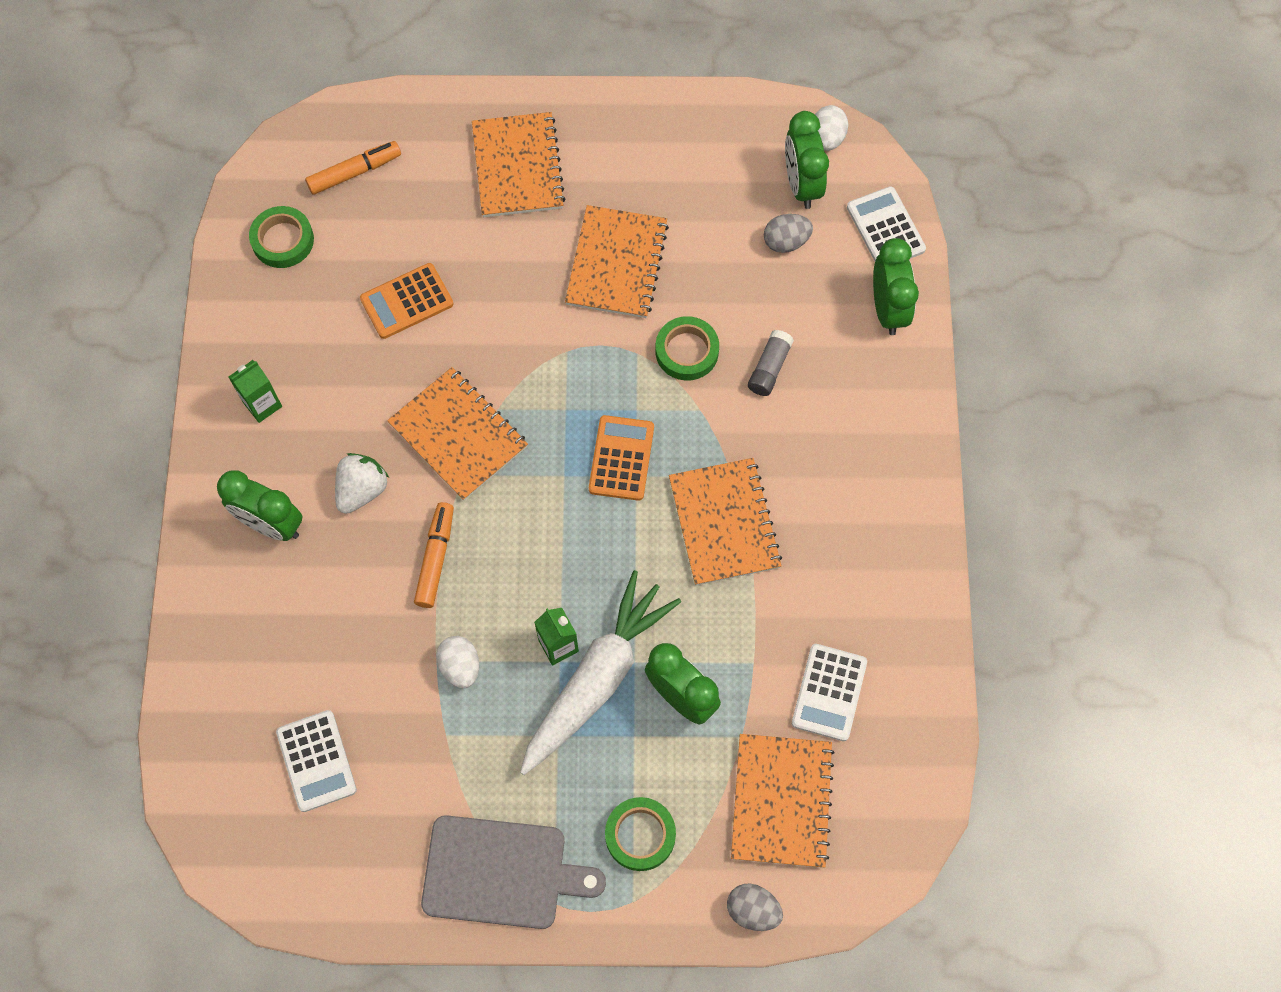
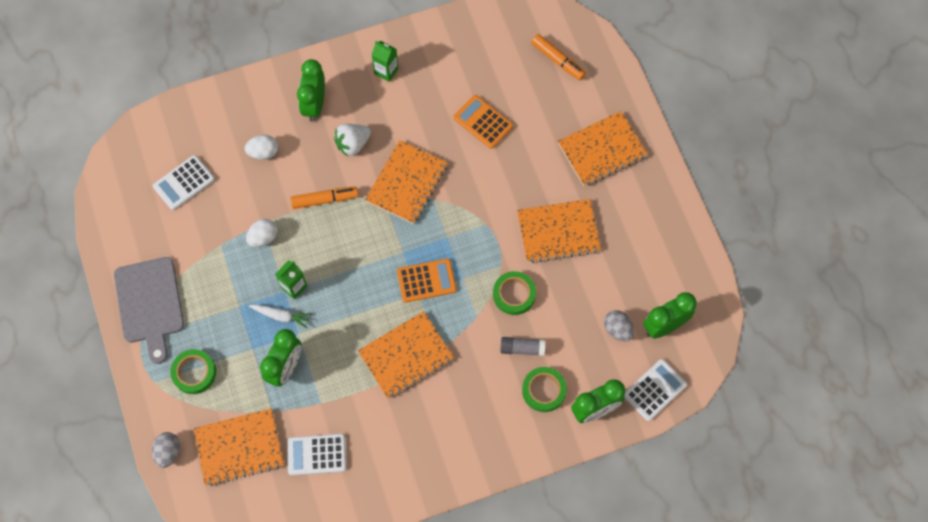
camera: 70 degrees right, 0 degrees up
green tape [249,206,314,268] -> green tape moved to [522,367,567,412]
white strawberry [335,453,389,514] -> white strawberry turned 135 degrees clockwise [334,124,371,156]
white carrot [520,570,681,775] -> white carrot [249,304,311,328], size x0.43
white egg [815,105,848,151] -> white egg moved to [245,135,278,160]

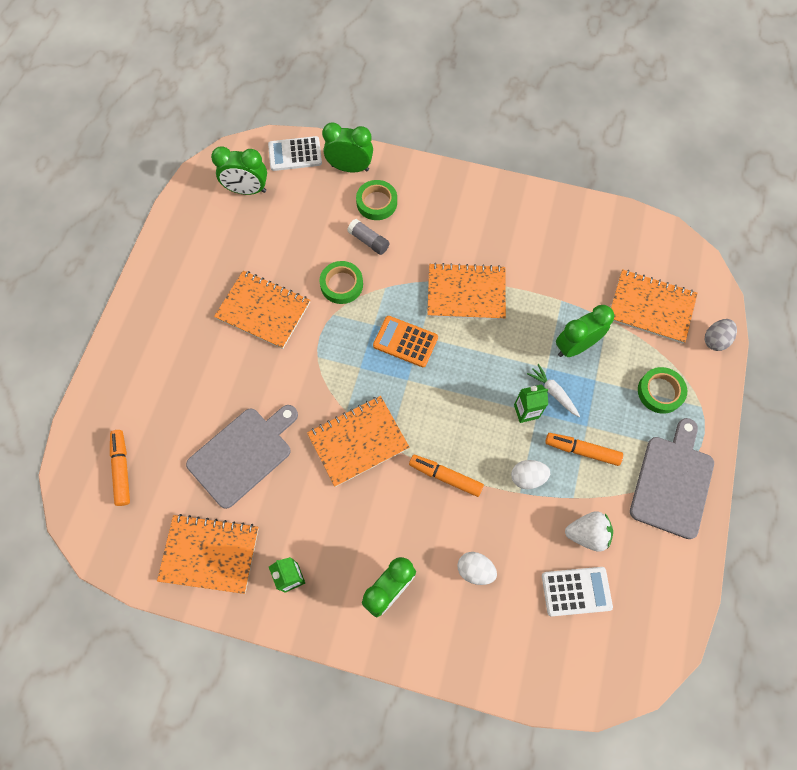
camera: 145 degrees left, 0 degrees up
white calculator [287,434,346,476] -> none
white strawberry [334,124,371,156] -> white strawberry moved to [565,511,613,552]
orange calculator [454,95,513,149] -> grey cutting board [186,405,298,509]
orange notebook [558,111,648,186] -> orange notebook moved to [157,514,259,594]
grey egg [604,310,634,341] -> none
none -> orange marker [545,433,623,466]

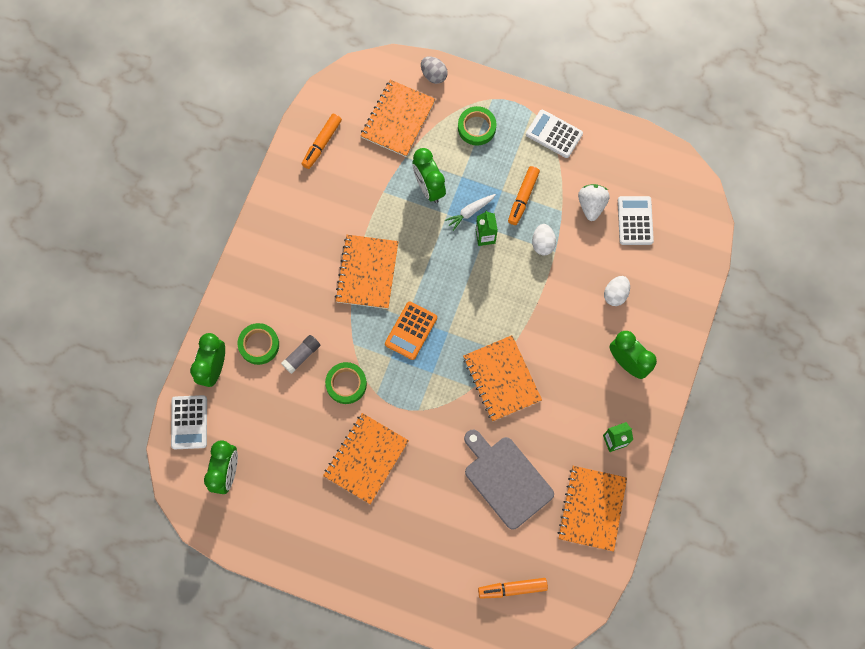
camera: 85 degrees left, 5 degrees up
orange marker [409,455,484,497] -> orange marker moved to [302,114,342,169]
grey cutting board [630,418,714,539] -> white calculator [526,110,583,158]

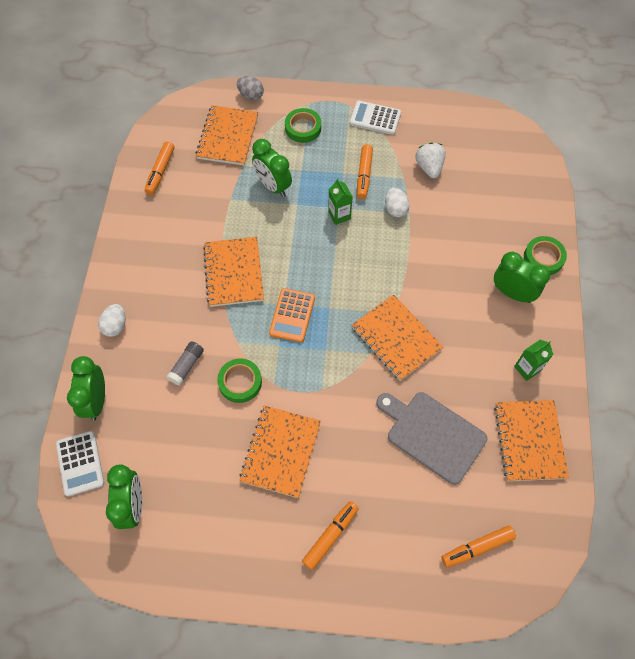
camera: 15 degrees left, 10 degrees down
green tape [238,323,279,365] -> green tape moved to [524,236,567,275]
white carrot [445,194,496,231] -> none
white egg [604,276,630,306] -> white egg moved to [98,304,126,337]
white calculator [618,196,654,245] -> none
none -> orange marker [302,501,359,570]

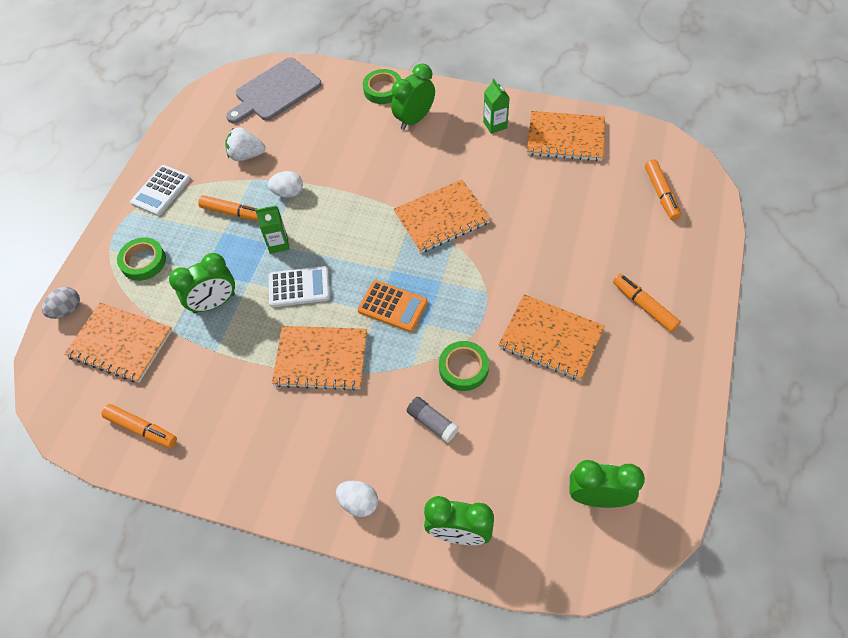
camera: 75 degrees left, 5 degrees down
white calculator [56,431,104,497] -> white calculator moved to [269,266,330,307]
grey cutting board [377,392,488,485] -> grey cutting board moved to [226,57,322,124]

